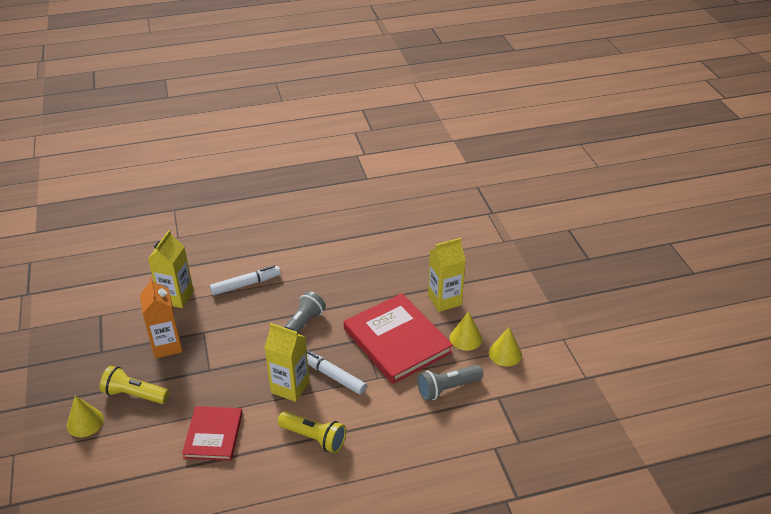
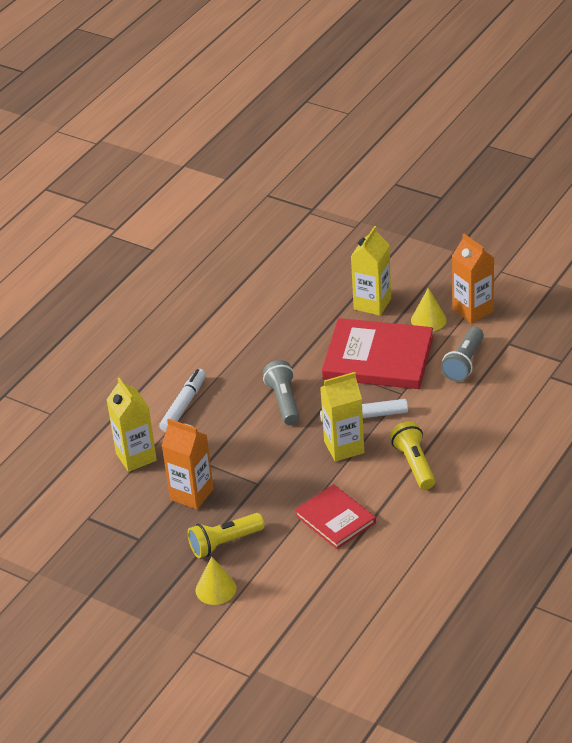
camera: 40 degrees left, 0 degrees up
yellow flashlight [277,411,346,453] -> yellow flashlight turned 90 degrees counterclockwise [390,421,435,490]
yellow cone [489,327,522,366] -> orange carton [452,234,494,324]

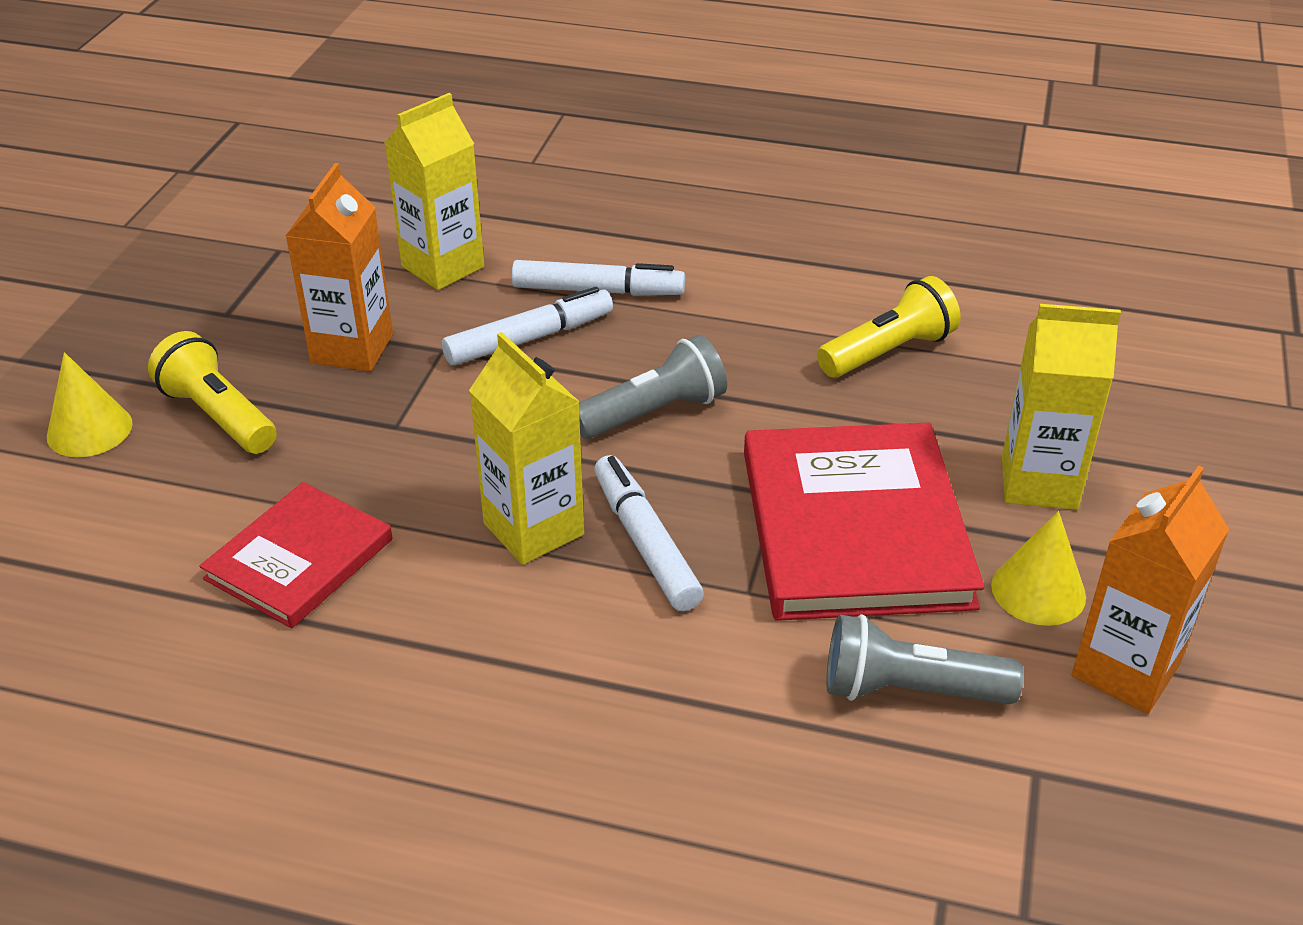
camera: 70 degrees right, 0 degrees up
yellow flashlight [390,421,435,490] -> yellow flashlight moved to [817,276,961,378]
none -> white marker [442,287,613,365]

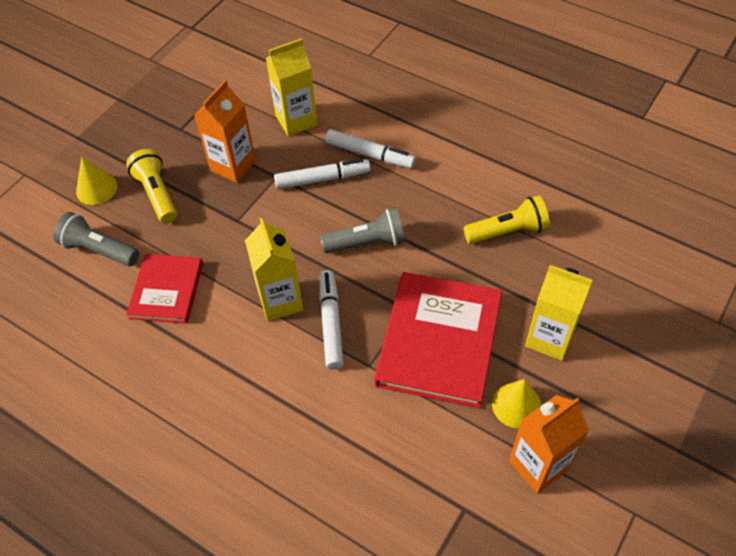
camera: 20 degrees right, 15 degrees up
red book [199,482,393,628] -> red book turned 45 degrees counterclockwise [126,254,203,324]
grey flashlight [826,614,1024,704] -> grey flashlight moved to [54,212,139,266]

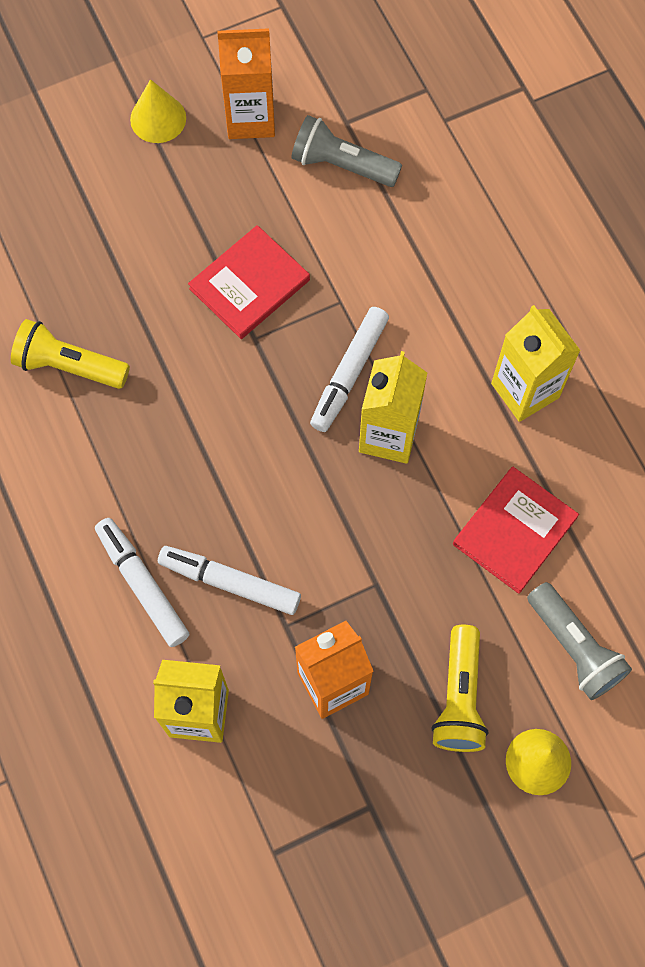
camera: 150 degrees left, 15 degrees up
grey flashlight [320,208,405,253] -> grey flashlight moved to [291,115,402,187]
red book [374,272,502,409] -> red book [188,225,310,339], size x0.60
yellow cone [492,379,542,428] -> yellow cone moved to [130,79,186,143]
yellow carton [525,265,593,361] -> yellow carton moved to [491,305,581,422]

